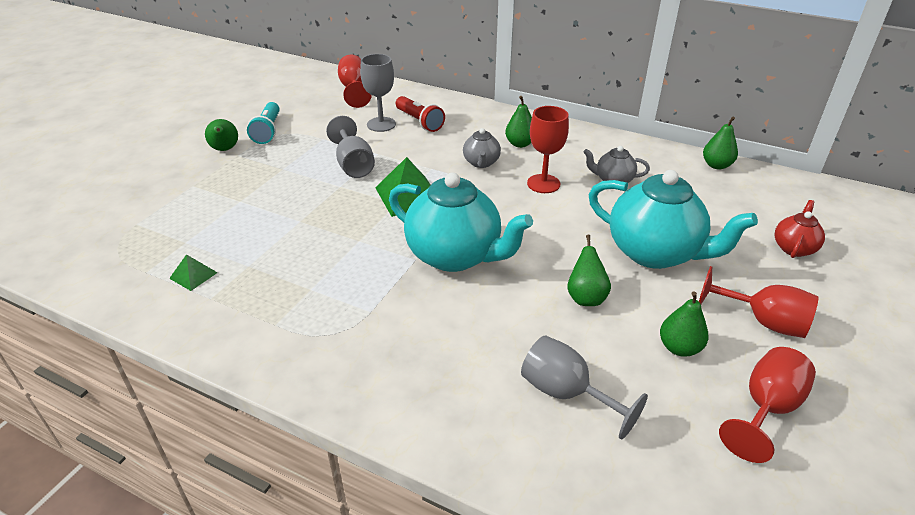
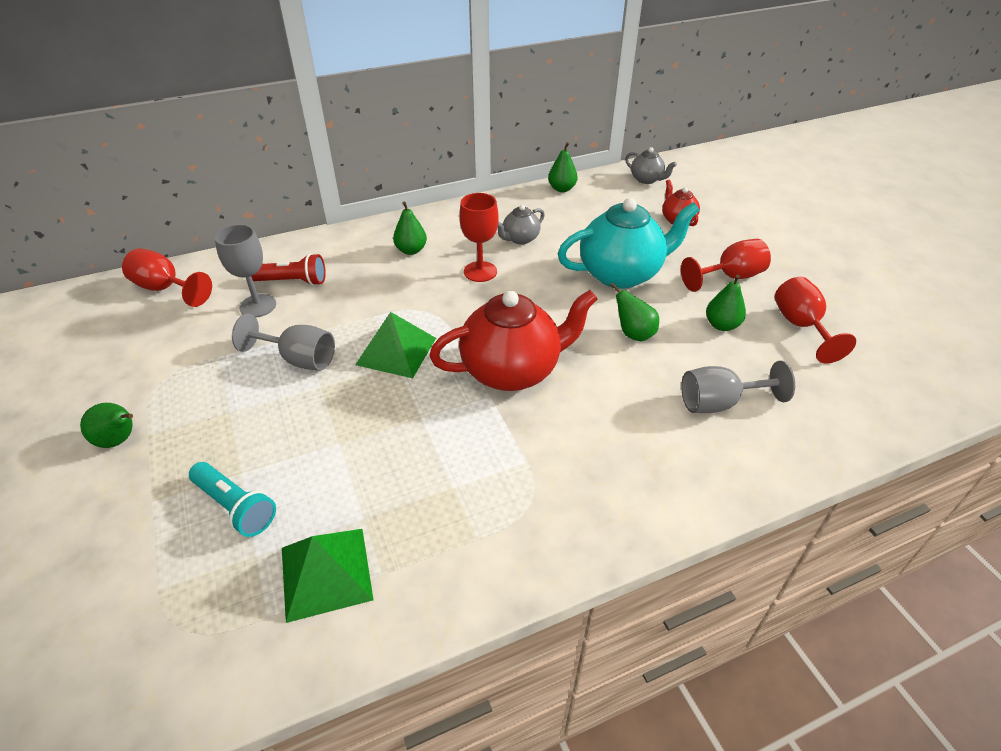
camera: 50 degrees left, 5 degrees up
green pyramid [169,254,218,291] -> green pyramid [282,529,373,623], size x1.91
turquoise flashlight [247,102,280,144] -> turquoise flashlight moved to [189,462,276,537]
turquoise teapot [389,173,533,272] -> red teapot [429,290,597,391]
grey teapot [463,128,501,168] -> grey teapot moved to [625,147,677,184]

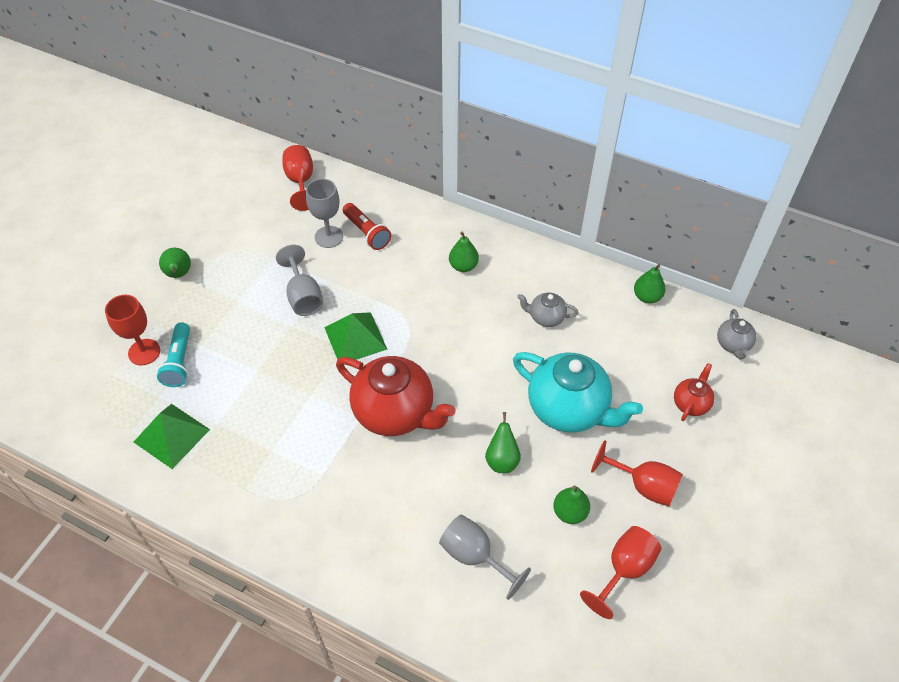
camera: 50 degrees right, 10 degrees up
red goblet [459,193,499,282] -> red goblet moved to [105,295,160,365]

